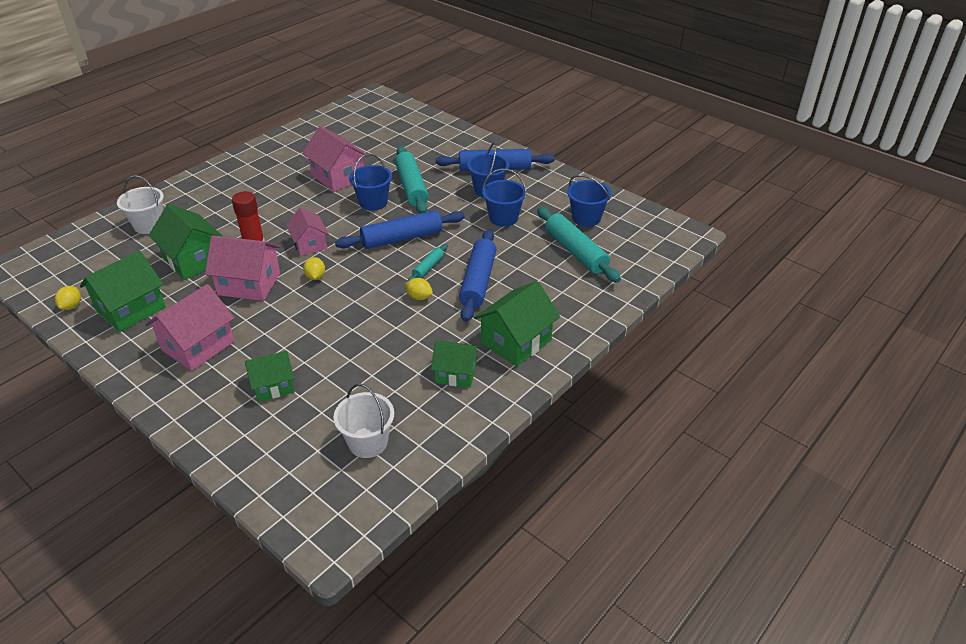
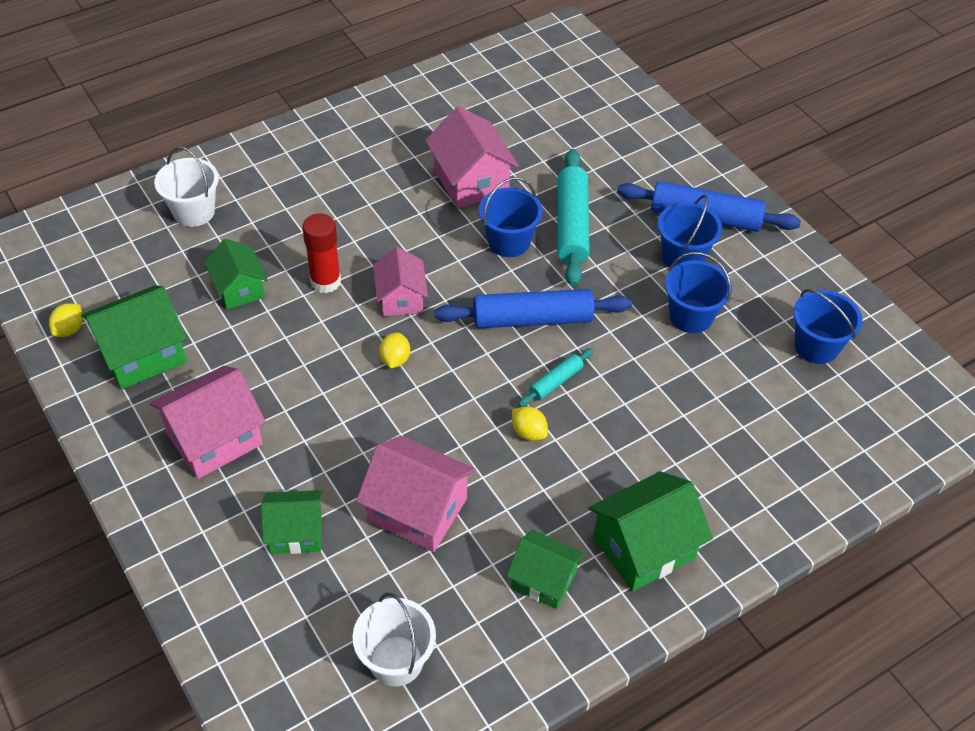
camera: 15 degrees right, 10 degrees up
green house [148,204,224,280] -> green house [204,239,268,310], size x0.65
pink house [205,235,280,301] -> pink house moved to [356,435,476,552]
blue rolling pin [459,229,497,322] -> none
turquoise rolling pin [537,207,621,283] -> none

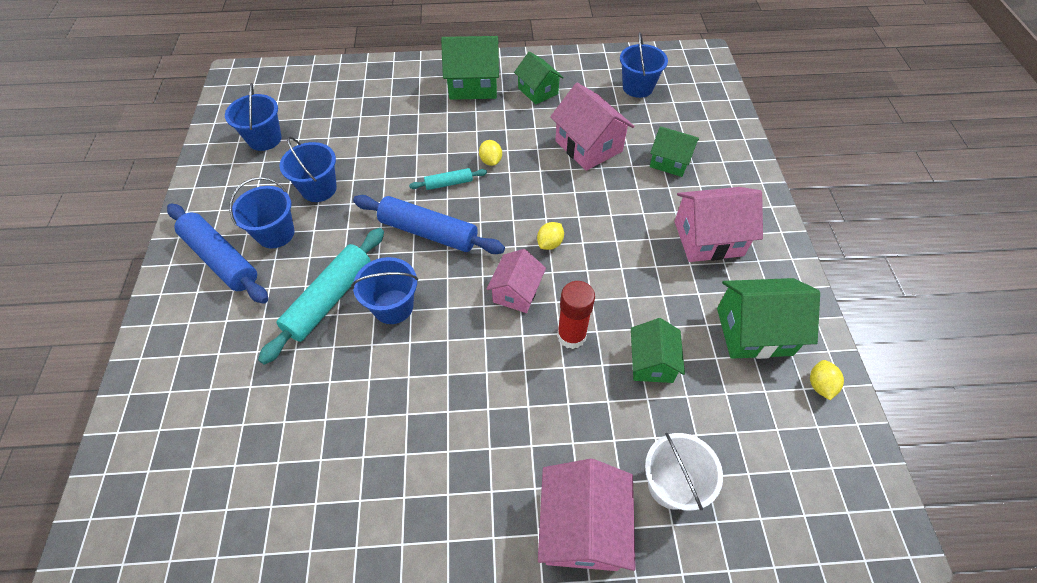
camera: 150 degrees left, 5 degrees up
yellow lemon [49,303,83,337] -> yellow lemon turned 45 degrees counterclockwise [810,360,844,400]
white bucket [353,593,436,686] -> blue bucket [620,32,668,98]
pink house [425,106,519,209] -> pink house moved to [538,459,636,571]

